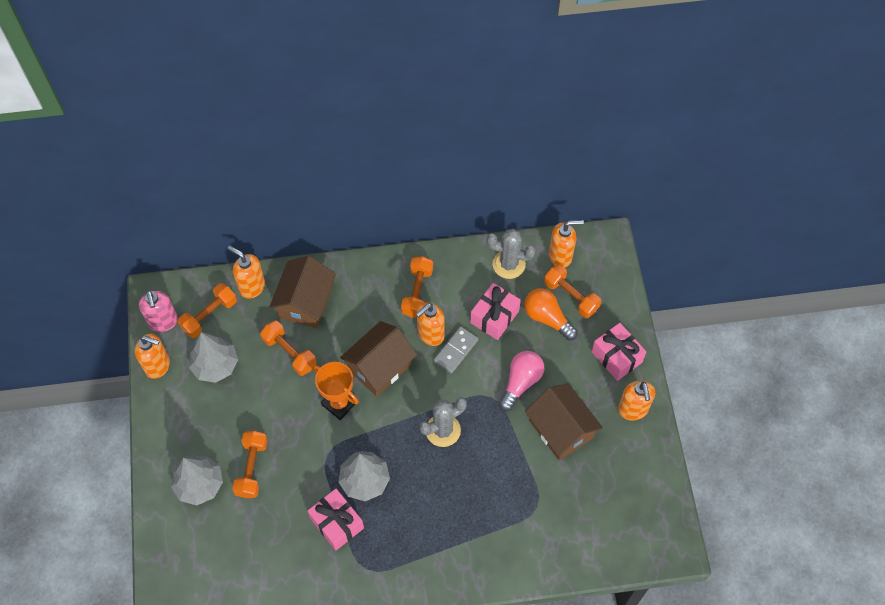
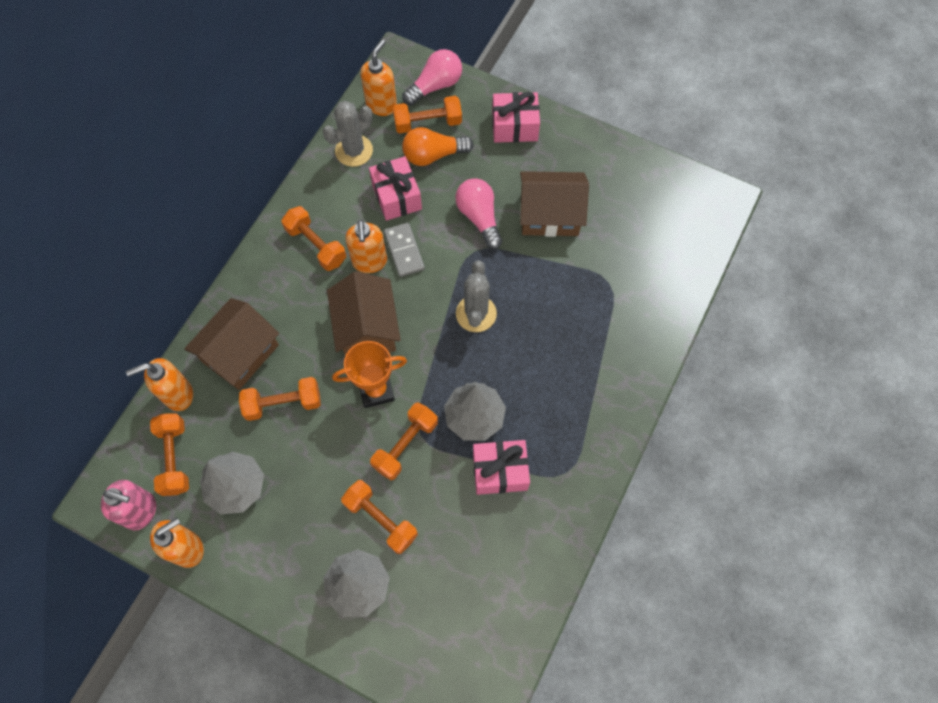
camera: 55 degrees left, 5 degrees up
brown house [269,256,336,328] -> brown house turned 75 degrees clockwise [184,298,279,390]
orange soap dispenser [618,381,655,421] -> none
none -> orange dumbbell [370,403,438,480]
none -> pink light bulb [402,49,462,106]

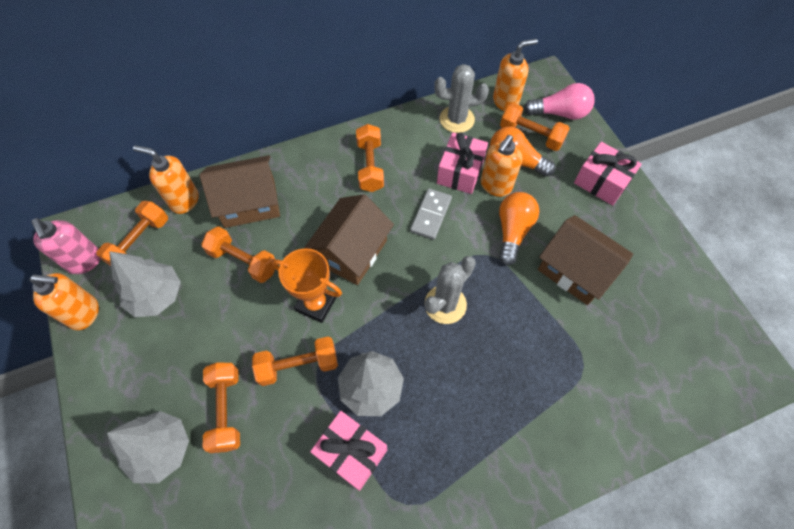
camera: 40 degrees right, 5 degrees down
orange soap dispenser [345,220,387,273] -> orange soap dispenser moved to [481,135,522,197]
pink light bulb [455,178,502,249] -> orange light bulb [499,192,539,265]

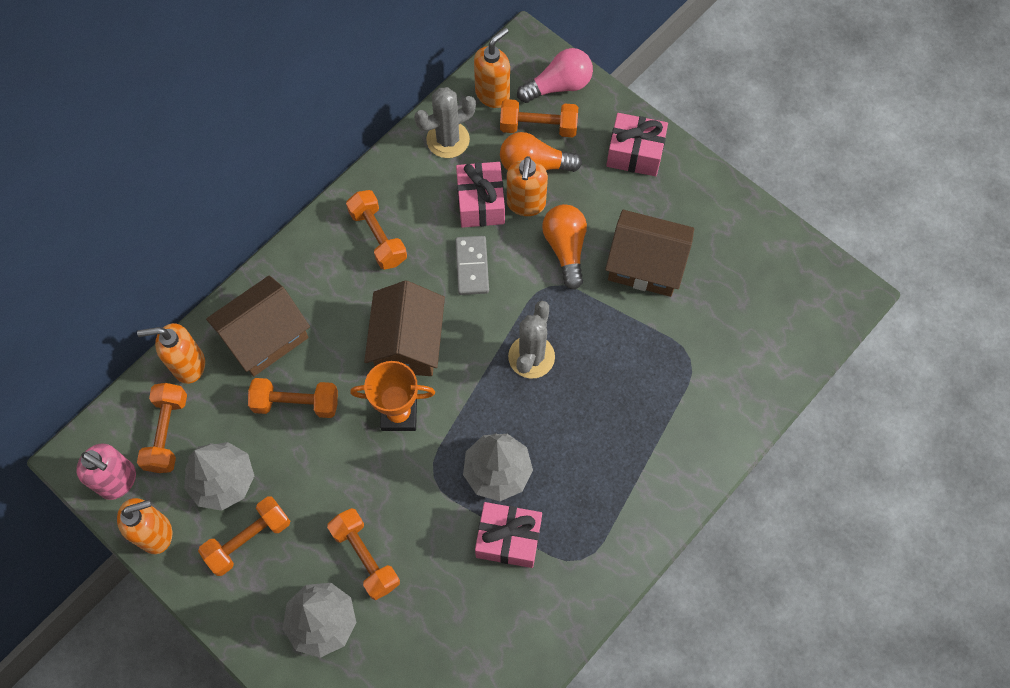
camera: 25 degrees left, 5 degrees up
orange dumbbell [252,337,338,386] -> orange dumbbell moved to [198,496,290,576]

